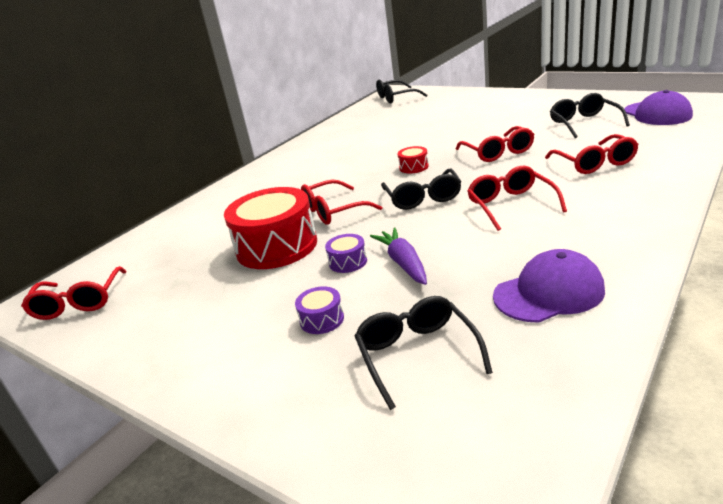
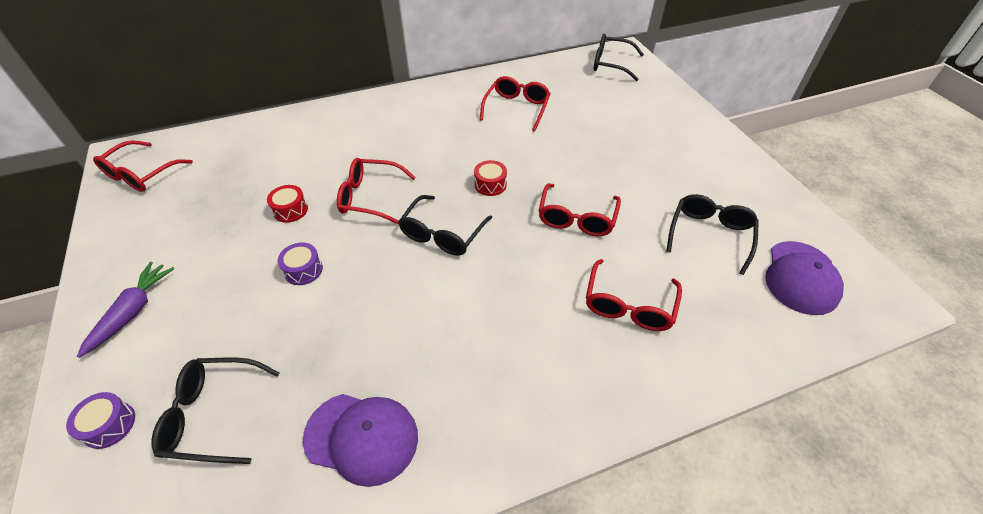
camera: 30 degrees right, 20 degrees up
red drum [224,187,317,269] -> red drum [267,185,308,223], size x0.43
purple drum [295,286,344,334] -> purple drum moved to [66,392,135,449]
black glasses [355,296,493,410] -> black glasses turned 105 degrees counterclockwise [152,358,280,464]
purple carrot [370,228,427,285] -> purple carrot moved to [77,262,175,358]
red glasses [467,165,567,231] -> red glasses moved to [480,76,551,132]

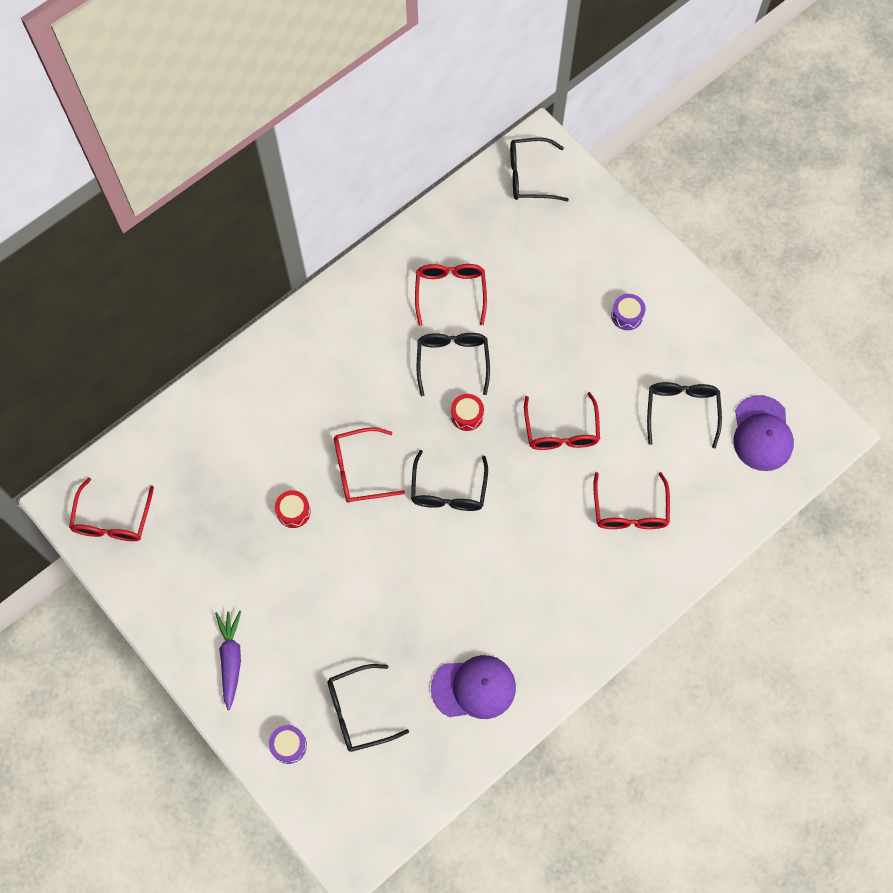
camera: 20 degrees left, 20 degrees up
purple drum [278,242,323,285] -> purple drum moved to [611,294,646,330]
none -> black glasses [417,333,490,396]

